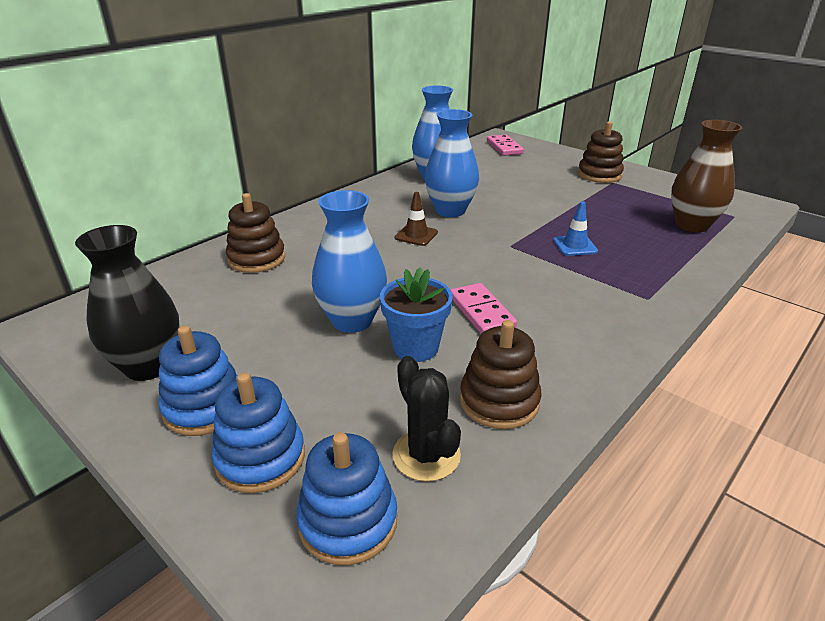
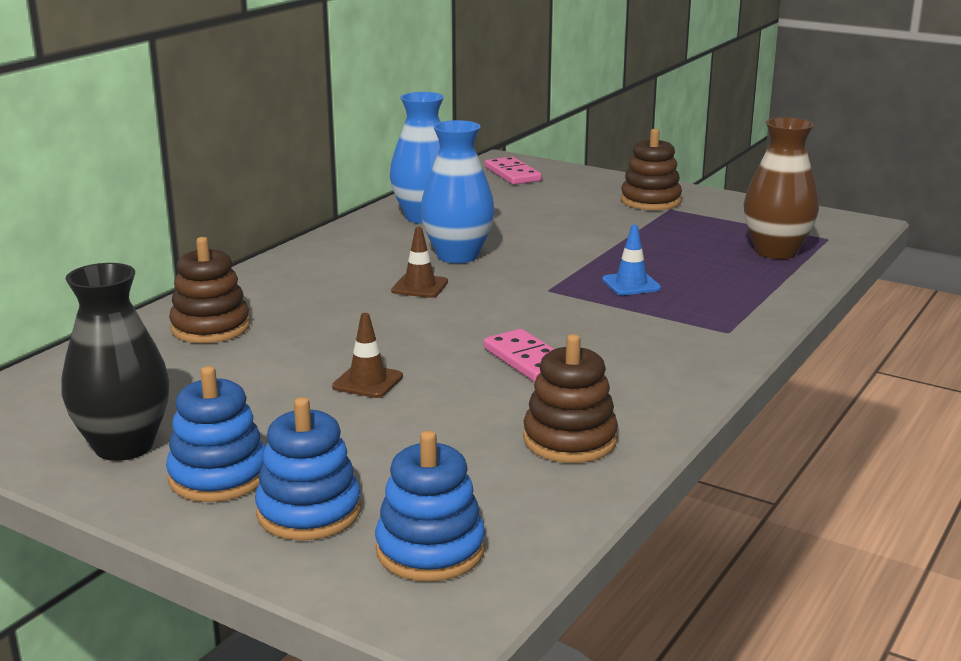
camera: 10 degrees left, 10 degrees down
blue vase [312,190,387,333] -> brown traffic cone [332,313,403,398]
blue flower pot [380,268,453,362] -> none
black cactus [392,356,461,482] -> none

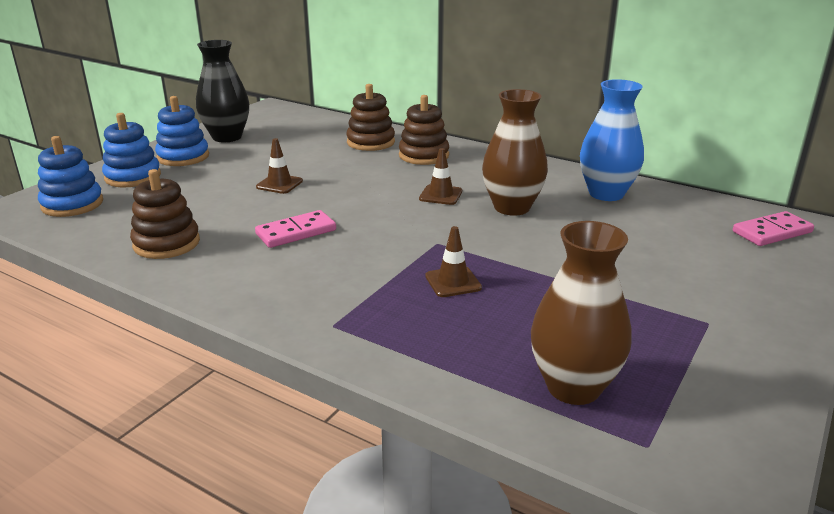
camera: 90 degrees right, 5 degrees up
blue vase [420,120,495,263] -> brown vase [482,89,548,216]
blue traffic cone [602,225,661,295] -> brown traffic cone [425,226,482,297]
brown stacking toy [621,129,682,211] -> brown stacking toy moved to [399,95,449,165]

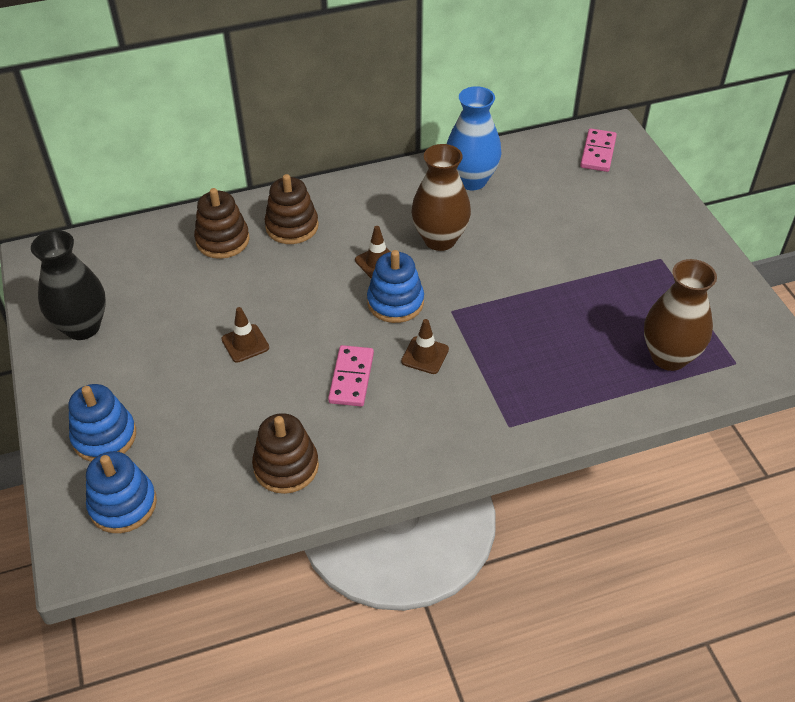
camera: 50 degrees left, 20 degrees up
blue stacking toy [155,96,209,166] -> blue stacking toy moved to [367,250,424,323]
brown traffic cone [425,226,482,297] -> brown traffic cone moved to [401,319,449,374]

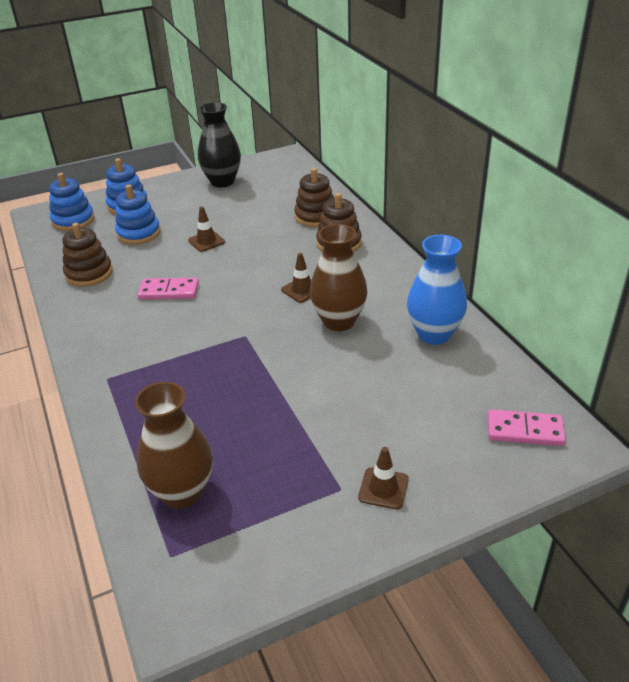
camera: 85 degrees right, 10 degrees down
blue stacking toy [367,250,424,323] -> blue stacking toy moved to [115,184,160,245]
brown traffic cone [401,319,449,374] -> brown traffic cone moved to [358,447,409,510]

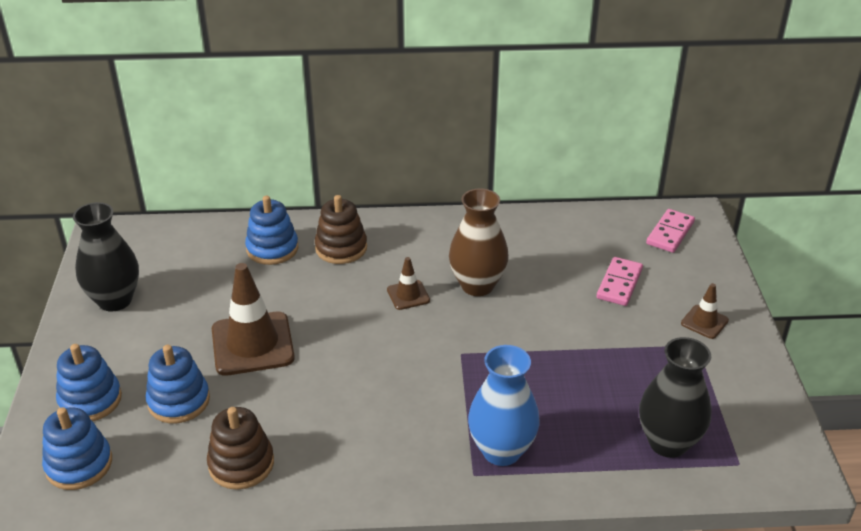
camera: 70 degrees left, 0 degrees up
brown vase [135,382,213,509] -> black vase [639,337,712,458]
pink domino [138,278,199,300] -> pink domino moved to [597,257,643,306]
brown traffic cone [188,207,225,252] -> brown traffic cone [212,263,295,376], size x2.01
brown stacking toy [294,168,334,227] -> blue stacking toy [245,196,299,265]
blue vase [407,235,467,345] -> blue vase moved to [468,345,540,466]

